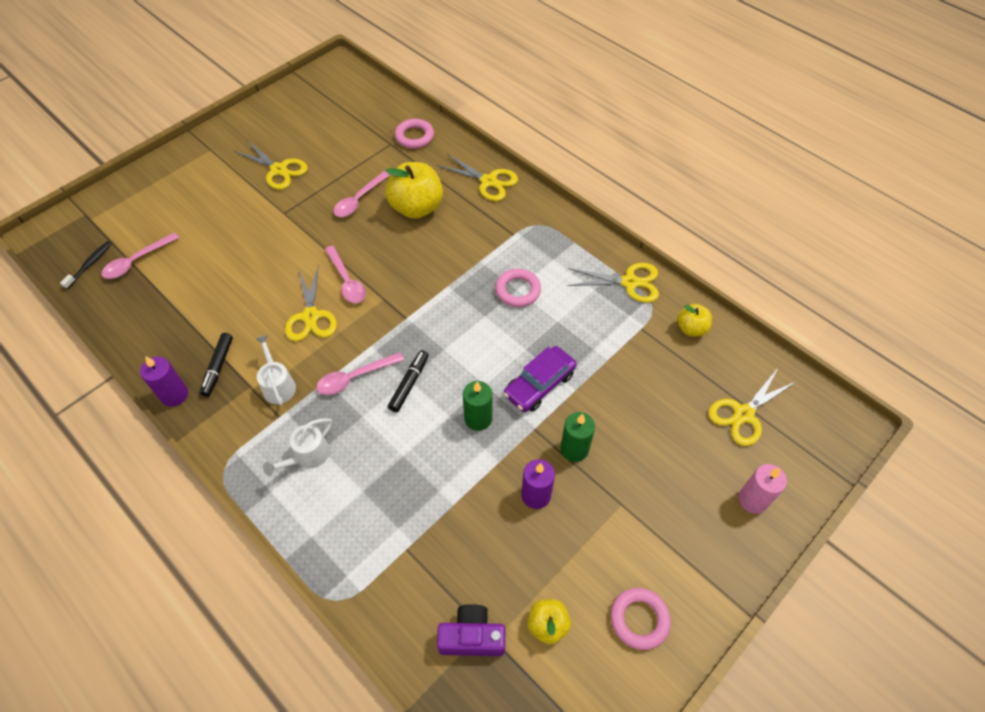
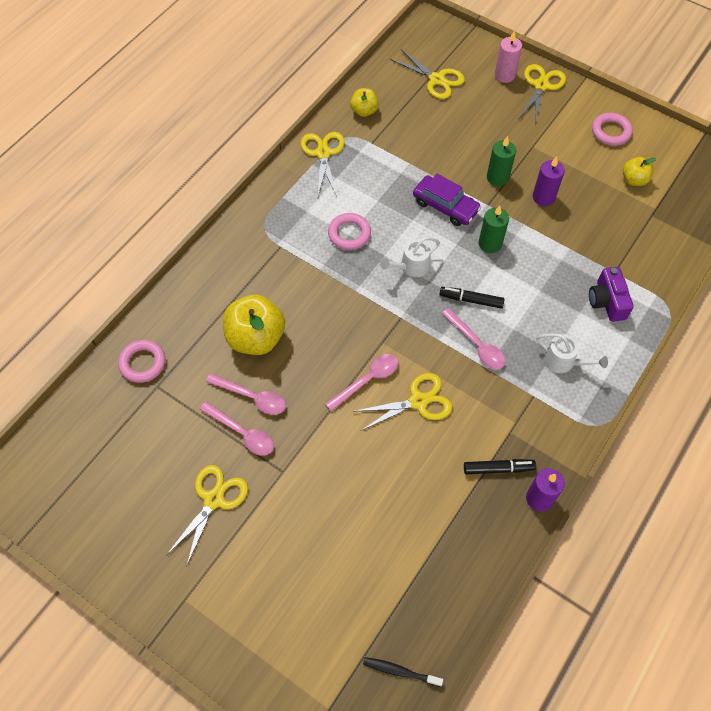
camera: 100 degrees left, 5 degrees up
pink spoon [101,232,179,279] -> pink spoon moved to [200,401,274,456]
white watering can [255,335,296,406] -> white watering can moved to [380,237,440,277]
yellow scissors [437,154,518,201] -> yellow scissors moved to [519,64,566,125]
purple camera [437,604,505,656] -> purple camera moved to [589,267,634,322]

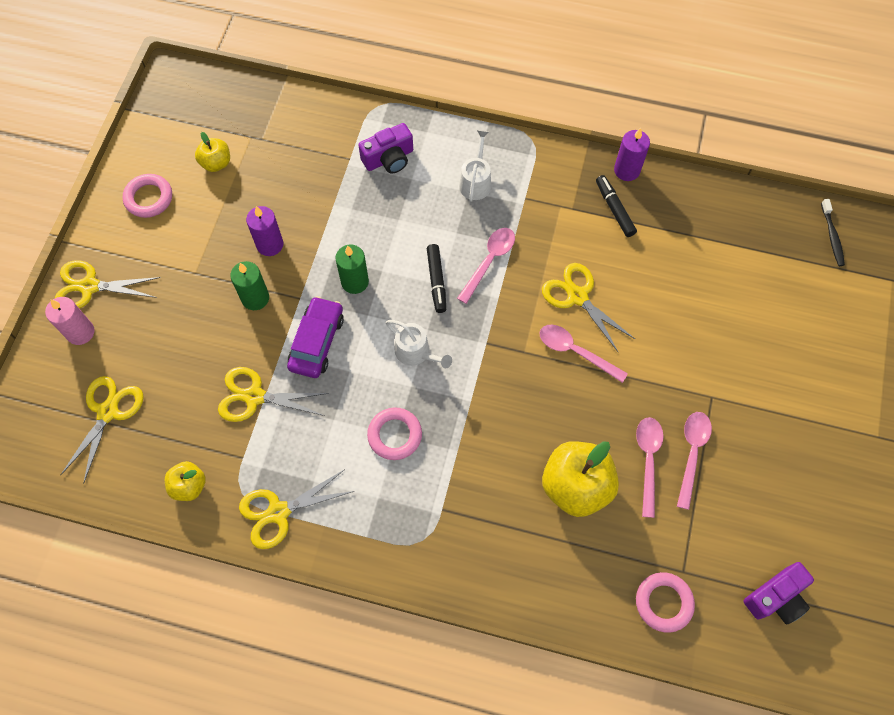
camera: 110 degrees left, 5 degrees up
yellow scissors [167,465,248,567] -> yellow scissors moved to [218,367,329,422]
none -> purple camera [744,562,814,624]

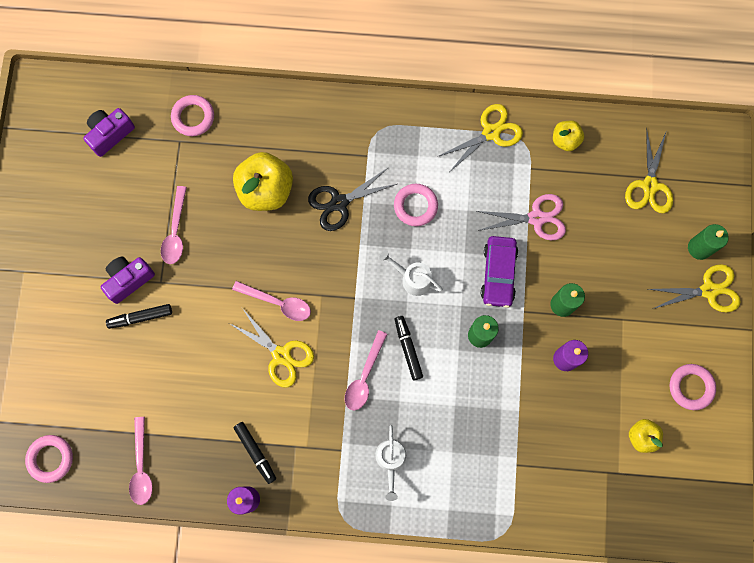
camera: 170 degrees right, 10 degrees up
pink candle [45,297,95,345] -> green candle [688,224,729,260]
yellow scissors [218,367,329,422] -> pink scissors [477,194,566,240]
purple camera [358,123,413,174] -> purple camera moved to [100,257,155,304]
pink spoon [636,417,664,518] -> pink spoon moved to [129,417,153,505]
black toothbrush [821,199,845,266] -> pink ring [25,435,73,483]
none -> black marker [106,304,172,329]
none -> black scissors [308,168,397,231]

